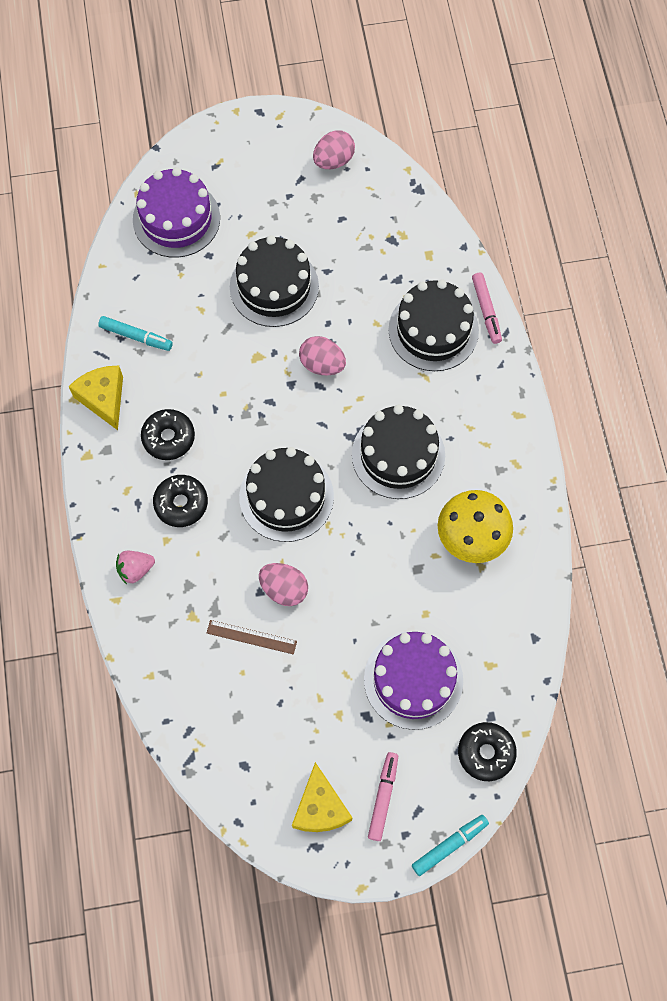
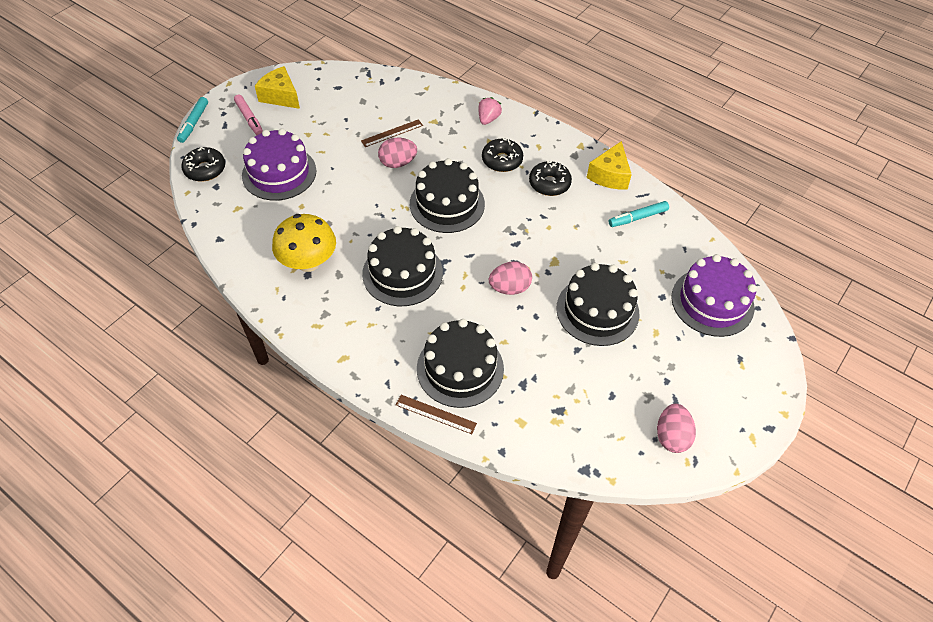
camera: 135 degrees right, 15 degrees down
yellow cheese [68,366,123,430] -> yellow cheese turned 90 degrees clockwise [586,141,632,190]
pink marker [472,273,502,344] -> brown ruler [396,395,477,434]

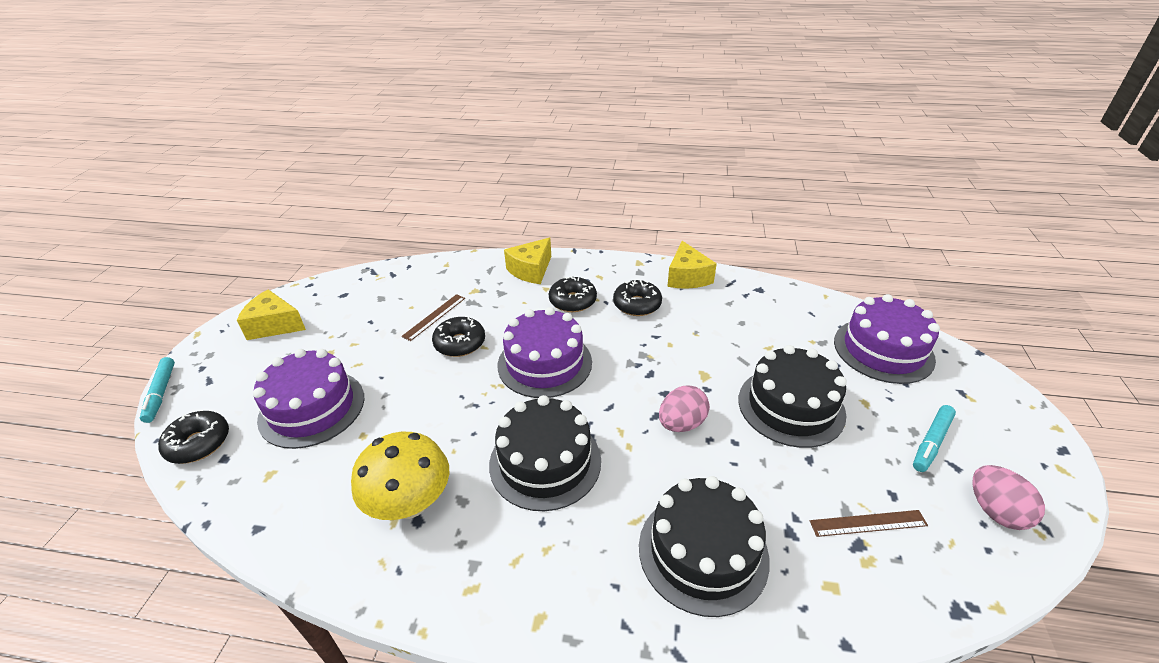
camera: 25 degrees left, 15 degrees down
pink marker [234,94,263,135] -> none
pink egg [378,138,417,168] -> black donut [432,317,485,357]
brown ruler [396,395,477,434] -> brown ruler moved to [810,510,928,537]
black cake [410,158,485,233] -> purple cake [498,307,592,398]
pink strawberry [478,97,502,125] -> yellow cheese [504,238,551,284]
turquoise marker [608,201,669,227] -> turquoise marker moved to [913,405,956,472]

